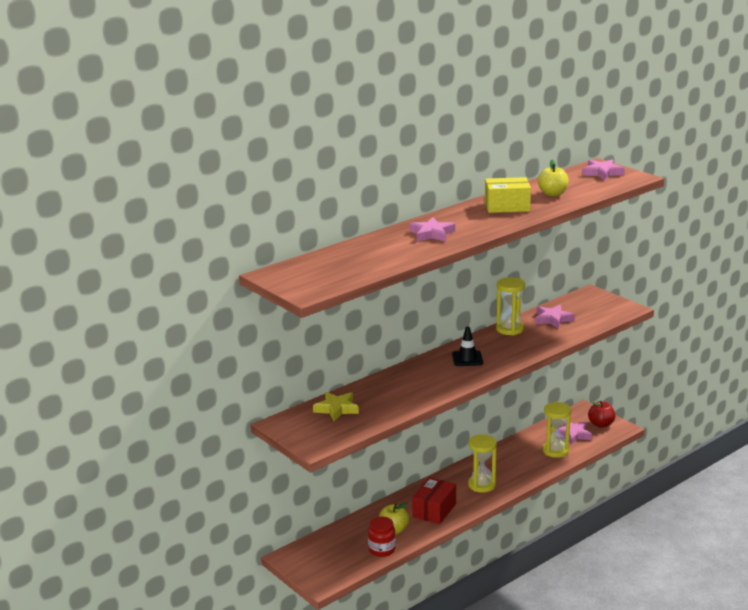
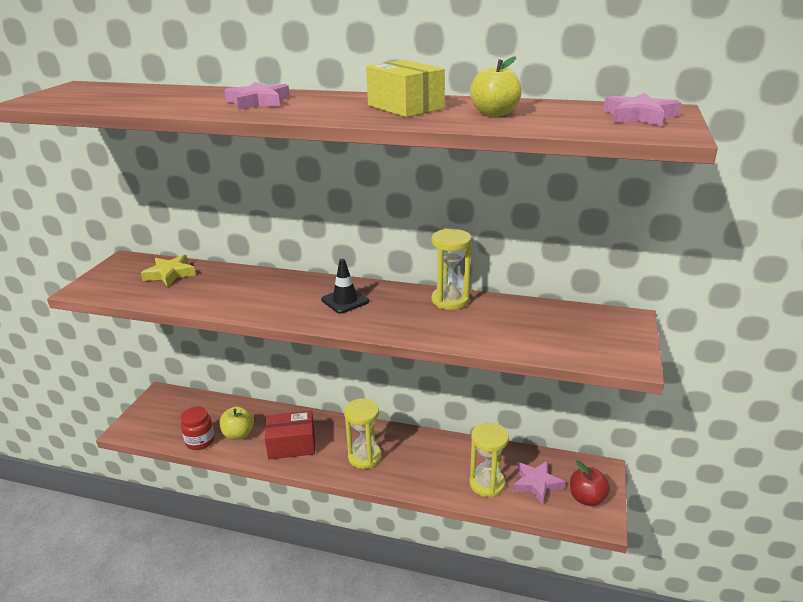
camera: 55 degrees right, 5 degrees up
pink star [535,305,575,329] -> none

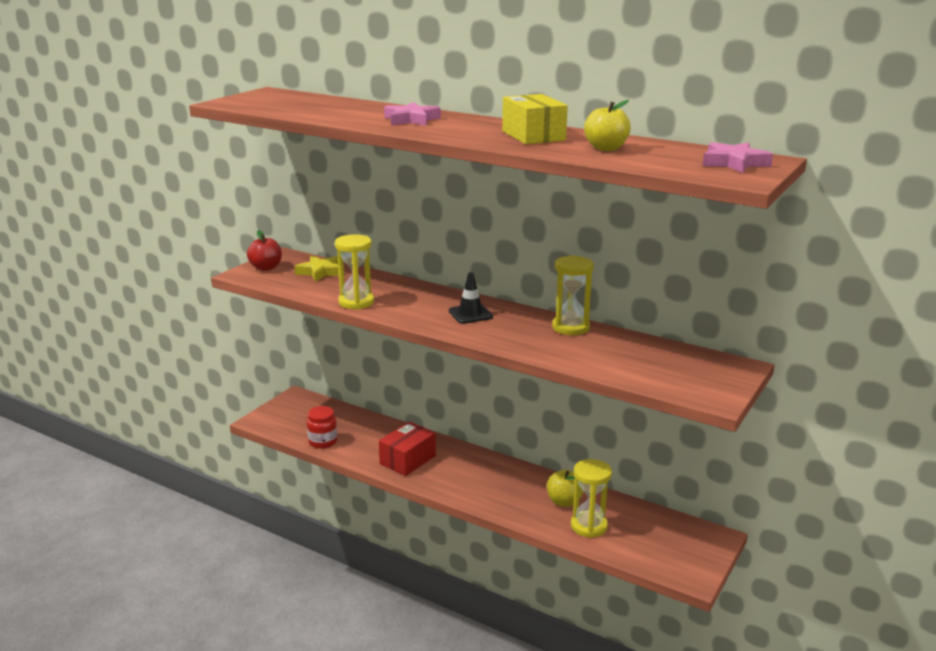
camera: 15 degrees right, 5 degrees down
yellow apple [220,406,254,440] -> yellow apple moved to [547,470,584,507]
red box [265,411,315,459] -> red box turned 60 degrees counterclockwise [379,422,436,476]
yellow hourglass [344,398,381,469] -> yellow hourglass moved to [335,234,374,310]
pink star [512,460,565,504] -> none
red apple [570,460,610,506] -> red apple moved to [247,230,282,271]

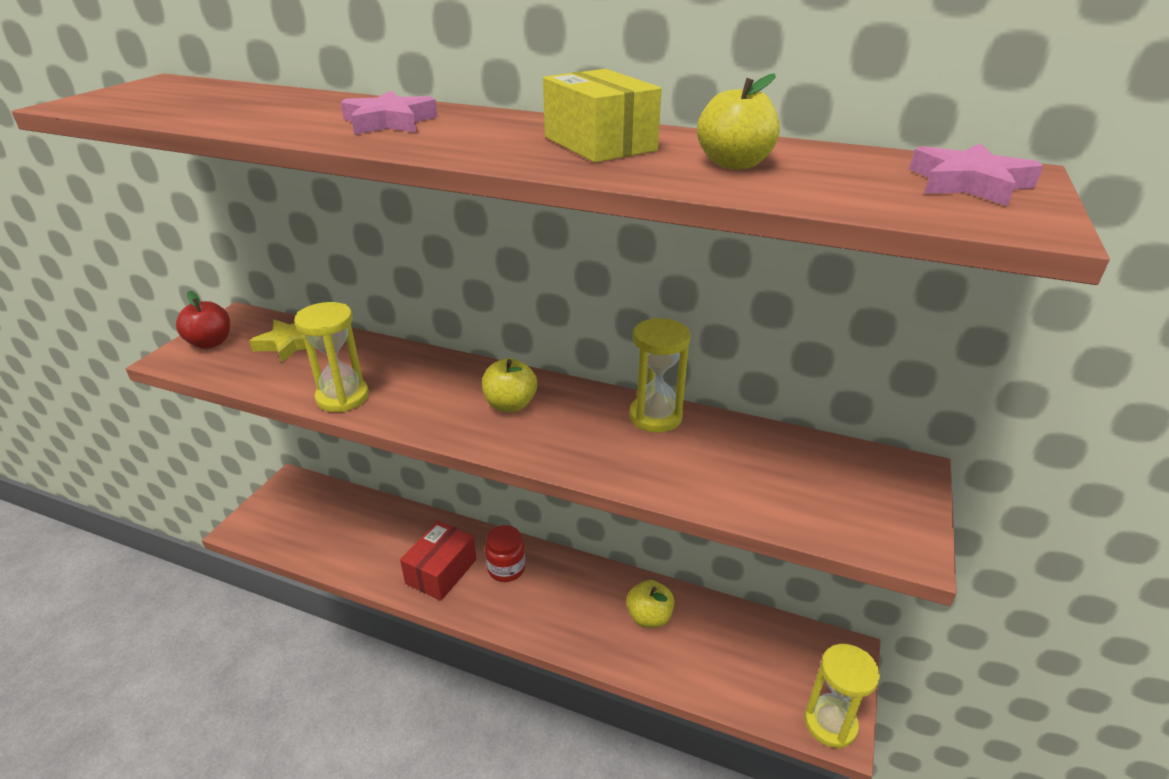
camera: 10 degrees left, 10 degrees up
red jar [307,406,337,449] -> red jar moved to [485,525,525,582]
black traffic cone [449,272,493,324] -> yellow apple [482,358,537,412]
yellow hourglass [571,459,612,538] -> yellow hourglass moved to [805,644,880,749]

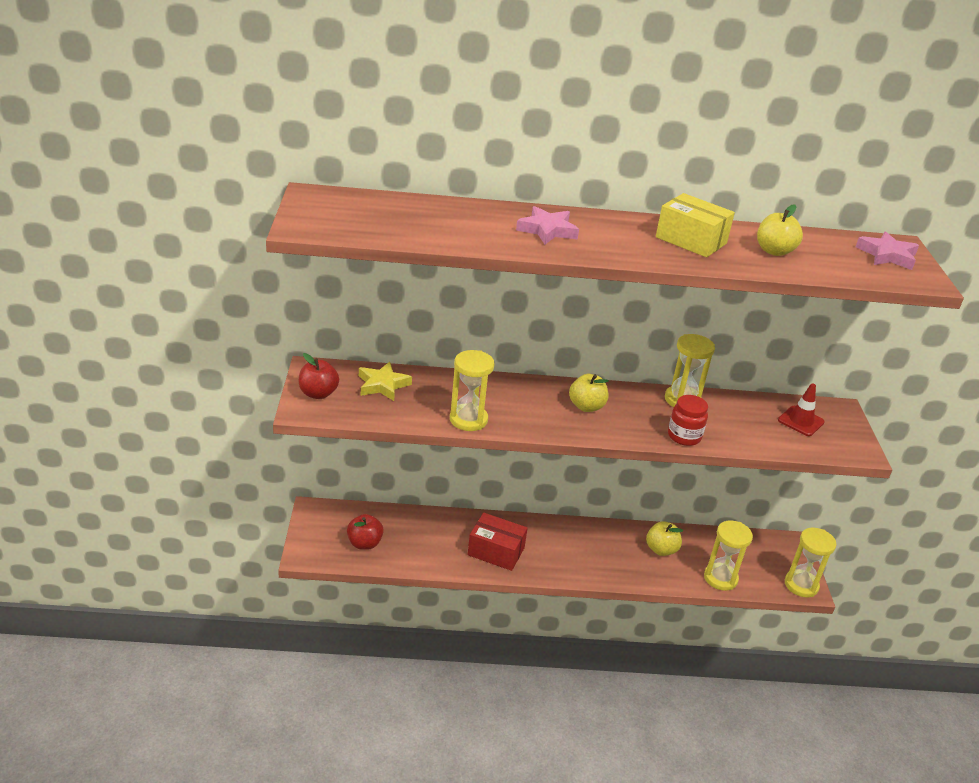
camera: 25 degrees left, 0 degrees up
red box [400,521,477,601] -> red box turned 75 degrees counterclockwise [468,513,528,571]
red jar [485,525,525,582] -> red jar moved to [668,395,708,446]
none -> red apple [347,514,384,550]
none -> yellow hourglass [704,520,753,591]
none -> red traffic cone [778,384,825,436]

